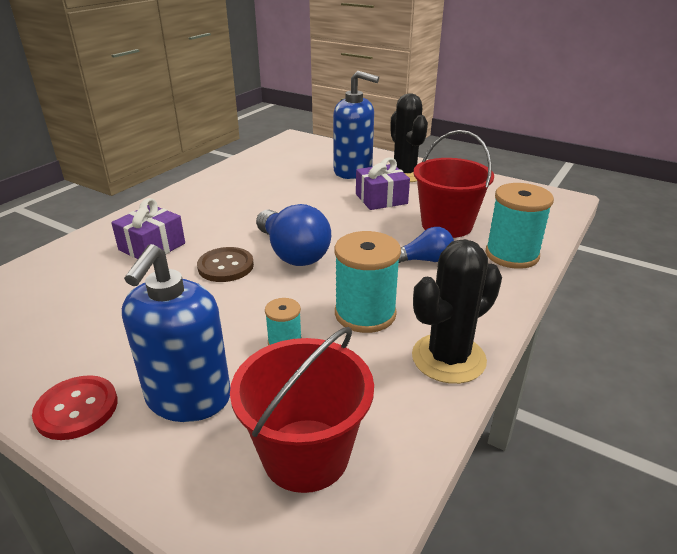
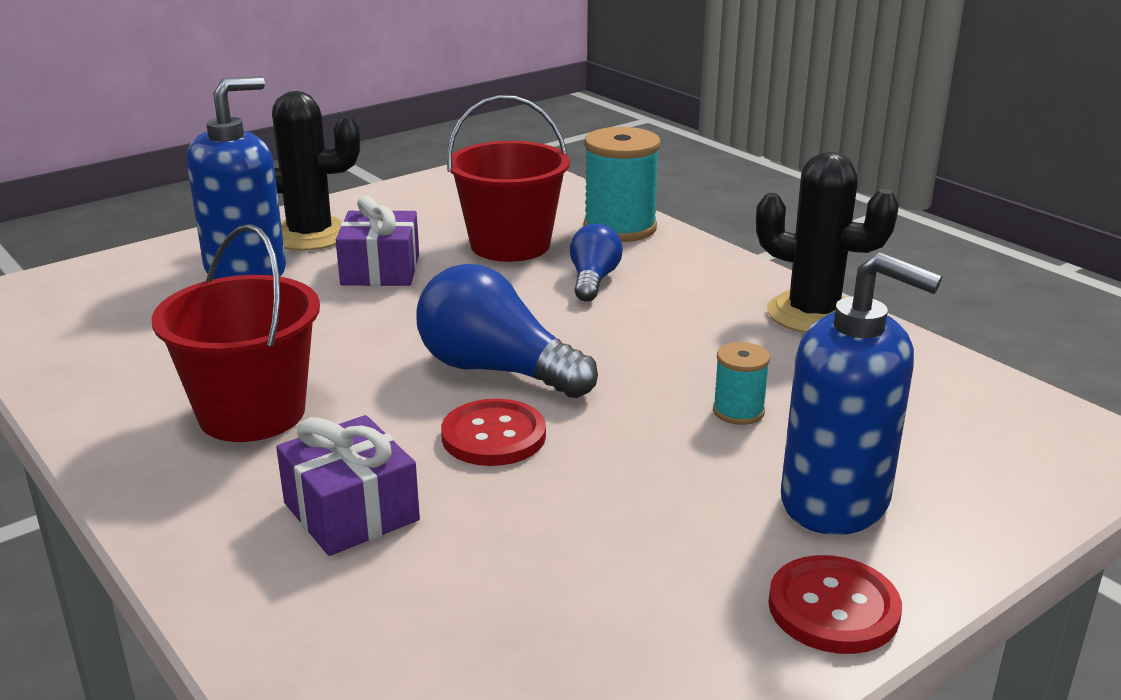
camera: 70 degrees left, 5 degrees down
brown button [197,247,254,282] -> red button [441,399,546,466]
red bucket [230,327,374,493] -> red bucket moved to [152,224,320,442]
blue light bulb [256,204,331,266] -> blue light bulb turned 135 degrees counterclockwise [416,264,598,398]
turquoise spool [335,231,401,333] -> none
black cactus [412,239,502,384] -> black cactus turned 45 degrees counterclockwise [756,152,899,333]

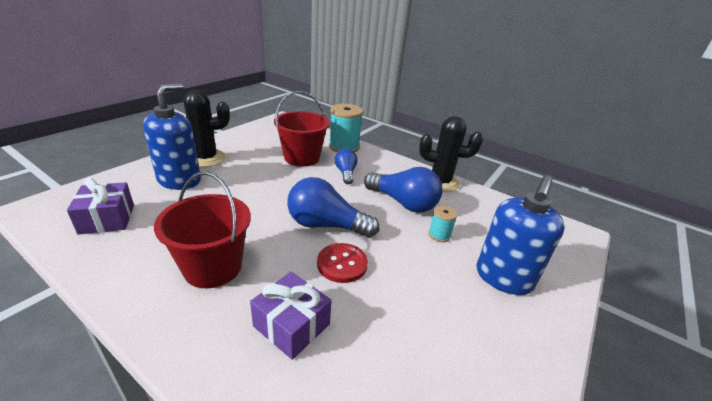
camera: 20 degrees left, 5 degrees up
purple gift [336,196,419,286] -> purple gift moved to [67,178,134,235]
red button [768,555,902,654] -> none
blue soap dispenser [781,252,942,535] -> blue soap dispenser turned 105 degrees clockwise [476,175,565,295]
none -> blue light bulb [364,167,442,213]

